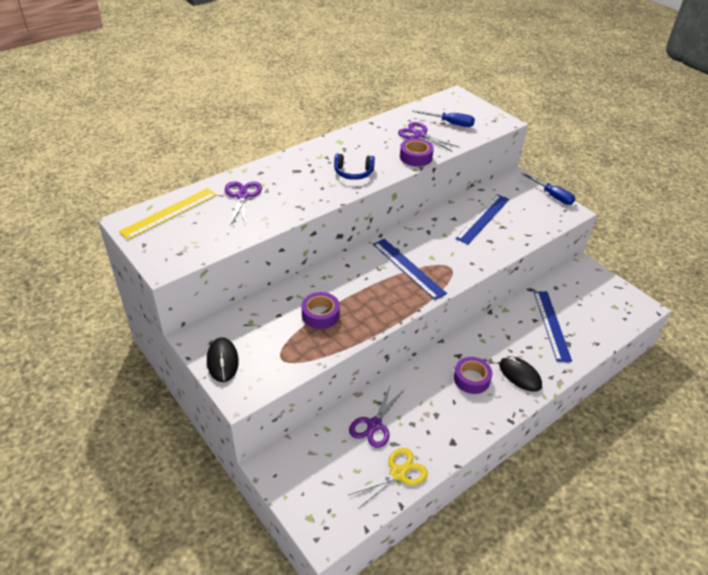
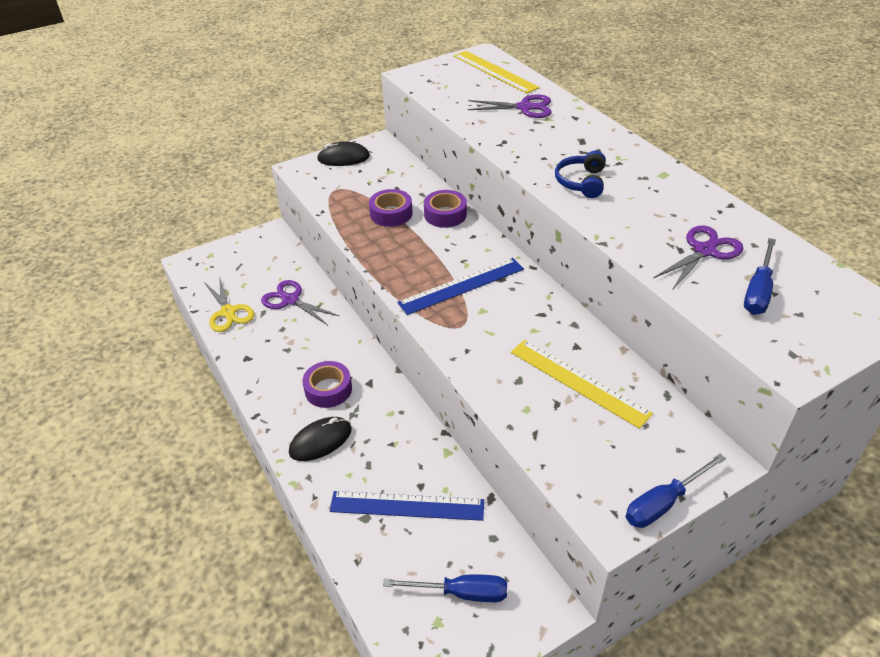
camera: 100 degrees right, 0 degrees up
purple tape [400,138,434,167] -> purple tape moved to [424,190,467,228]
blue ruler [455,194,509,244] -> yellow ruler [511,340,653,429]
none -> blue screwdriver [383,574,507,602]

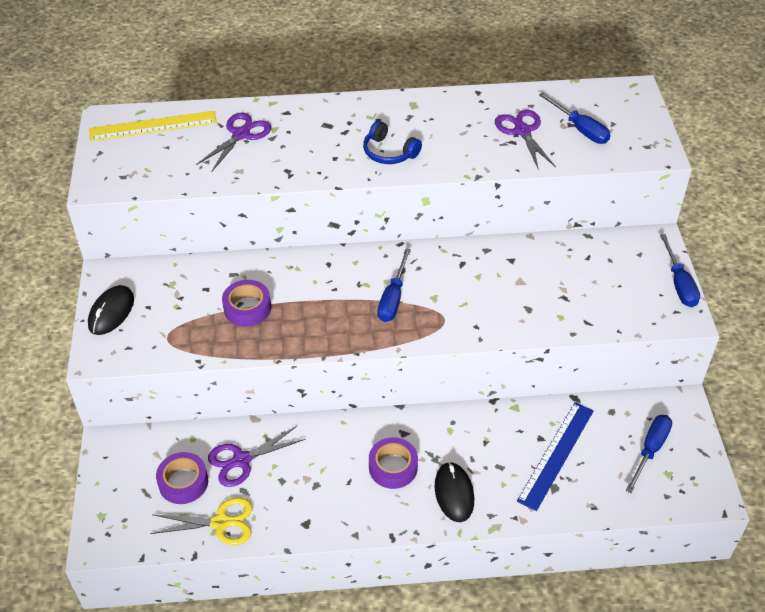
camera: 65 degrees left, 5 degrees up
blue ruler [397,258,524,315] -> blue screwdriver [378,248,411,322]
purple tape [424,190,467,228] -> purple tape moved to [156,452,208,504]
yellow ruler [511,340,653,429] -> none

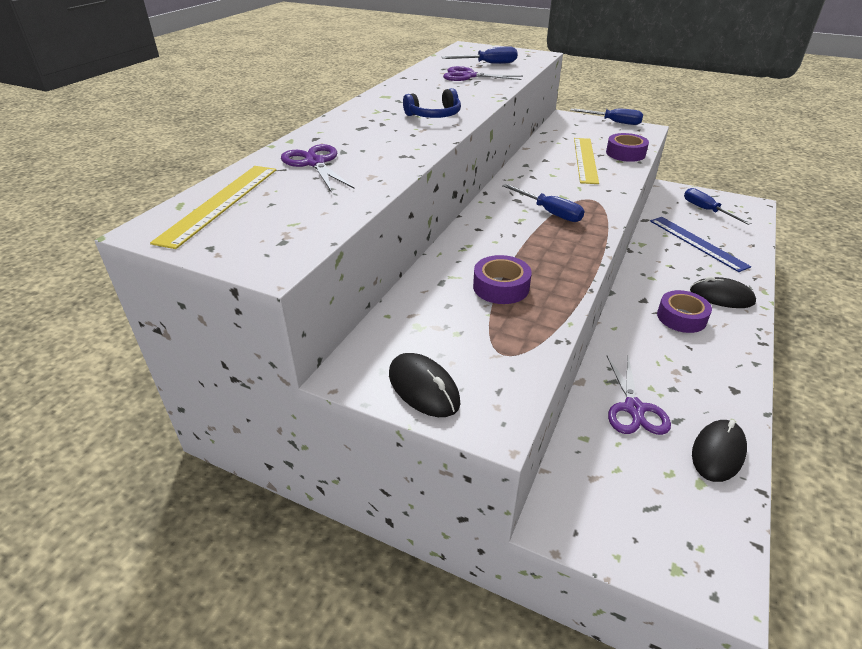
camera: 60 degrees left, 10 degrees down
yellow scissors [150,497,253,545] -> black mouse [692,420,747,482]
purple tape [156,452,208,504] -> purple tape moved to [606,133,649,162]
none -> yellow ruler [574,138,599,184]

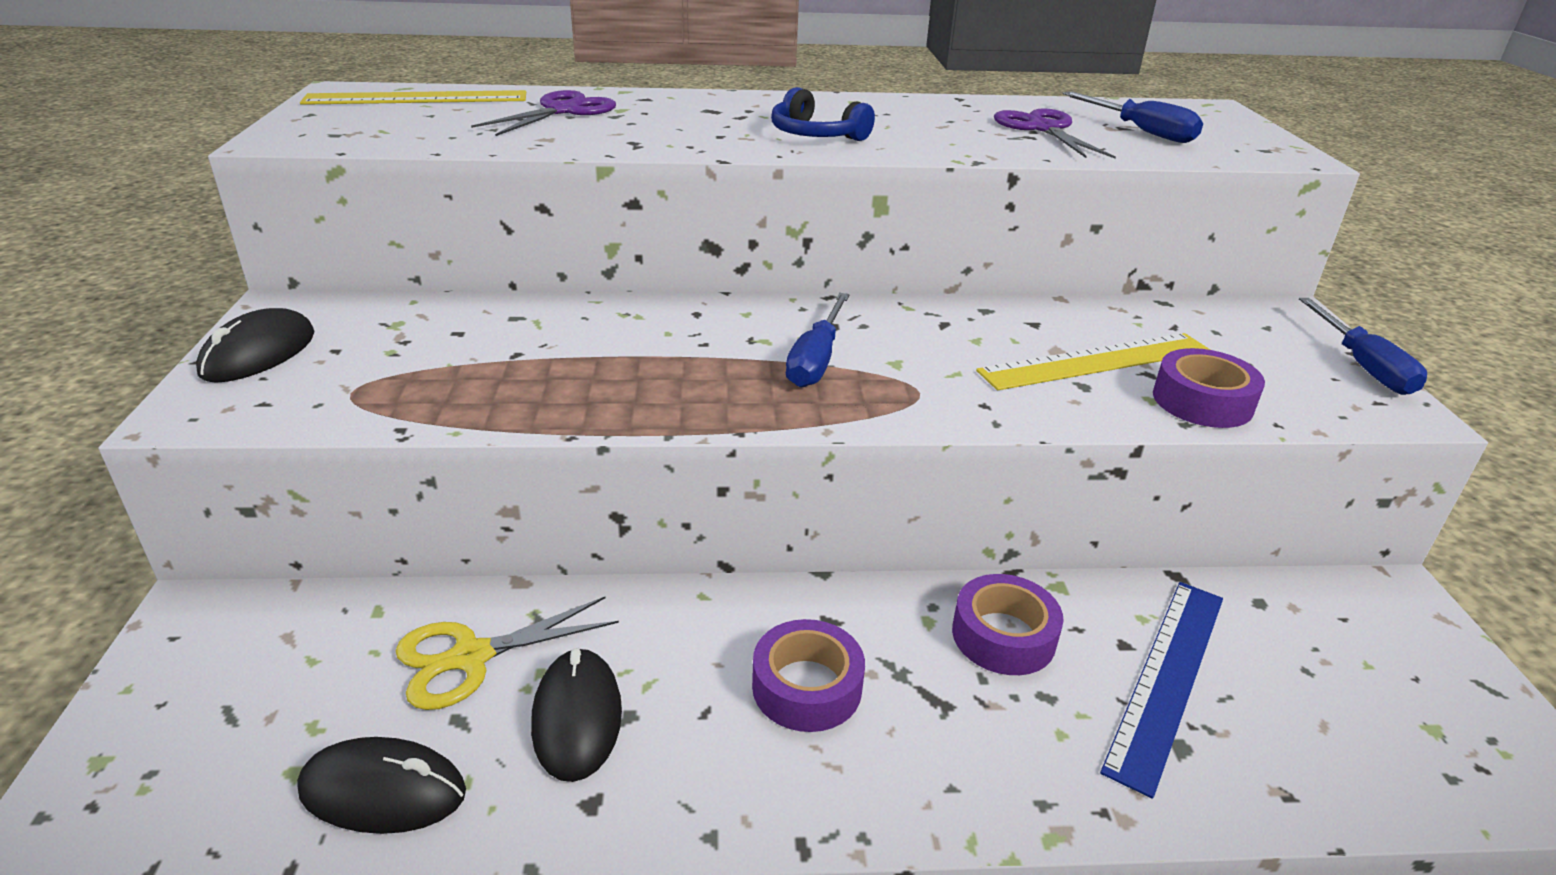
camera: 60 degrees right, 5 degrees down
purple tape [473,255,532,304] -> purple tape moved to [952,574,1064,675]
purple scissors [607,356,671,435] -> yellow scissors [396,597,619,710]
blue screwdriver [684,188,751,225] -> none
black mouse [690,276,756,308] -> black mouse moved to [531,648,622,782]

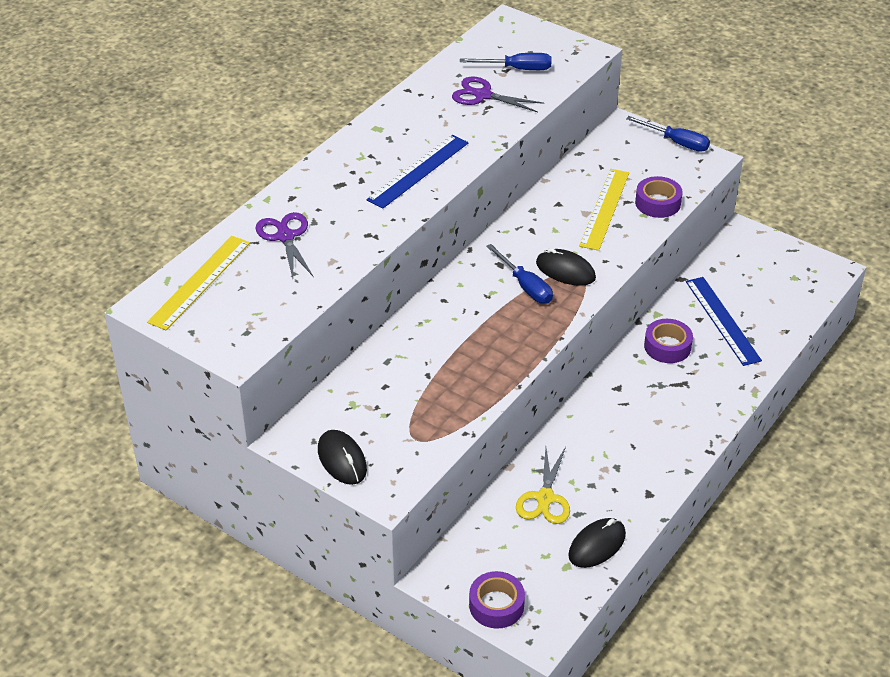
camera: 50 degrees left, 10 degrees up
black mouse [531,648,622,782] -> black mouse moved to [536,248,596,286]
purple tape [752,619,865,732] -> purple tape moved to [469,571,525,629]
blue headphones [771,87,875,141] -> blue ruler [367,135,469,209]

